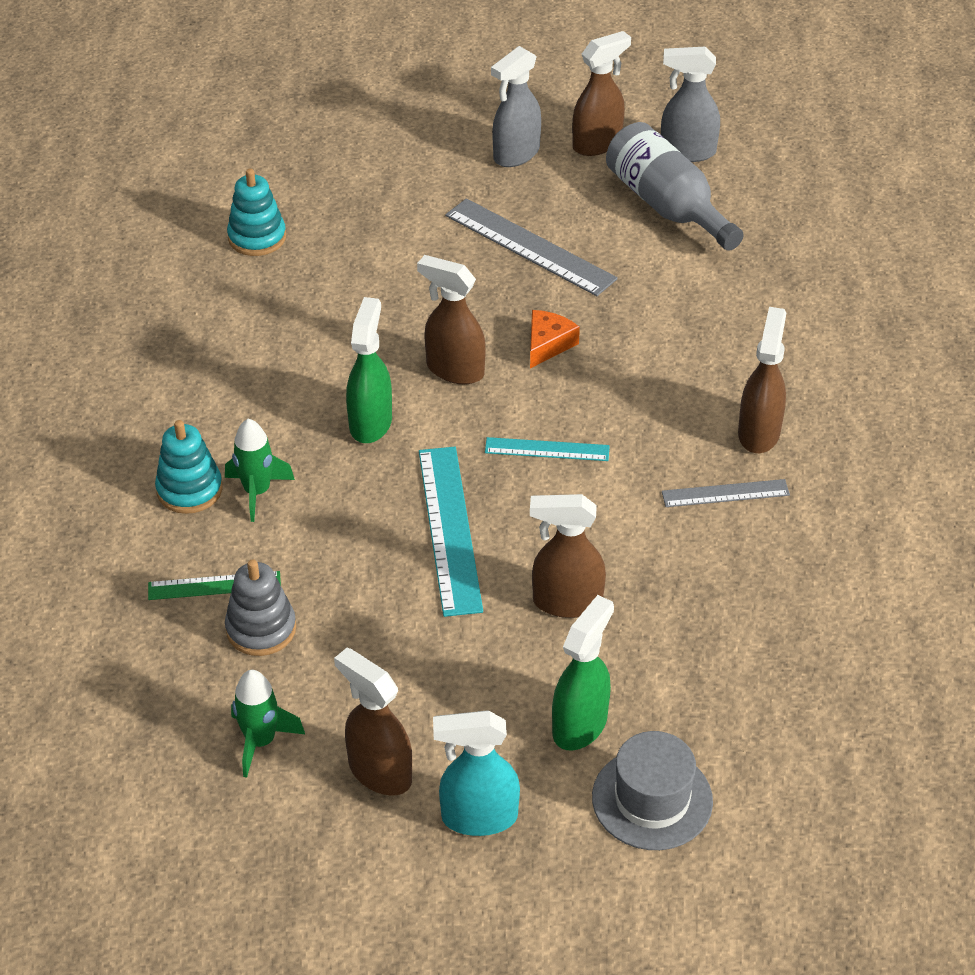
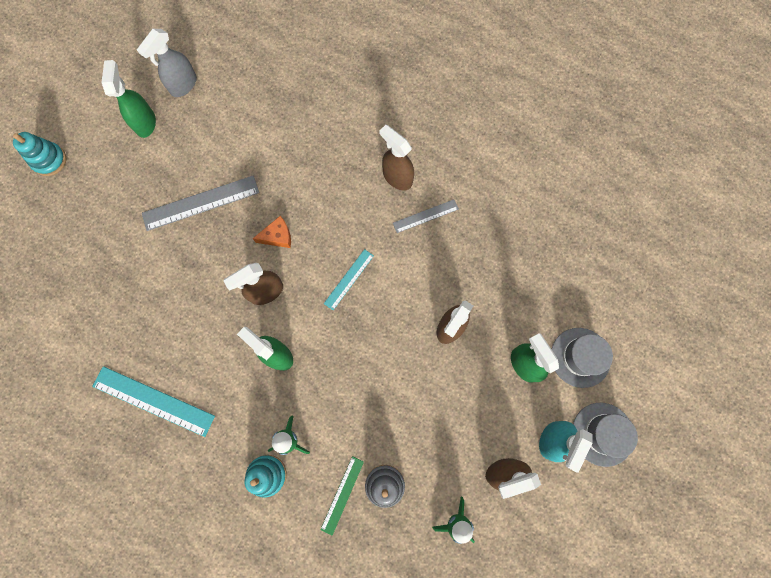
camera: 60 degrees left, 30 degrees up
turquoise stacking toy [227,168,286,256] -> turquoise stacking toy moved to [13,132,66,176]
turquoise ruler [419,447,483,617] -> turquoise ruler moved to [92,366,215,437]
grey spray bottle [491,46,541,167] -> none
orange cheese [530,310,580,368] -> orange cheese turned 105 degrees clockwise [253,216,291,248]
brown spray bottle [572,31,631,156] -> green spray bottle [101,60,156,138]
grey bottle [606,122,744,251] -> none
grey ruler [662,479,790,507] -> grey ruler turned 45 degrees clockwise [393,199,459,233]
none -> grey hat [573,403,638,467]

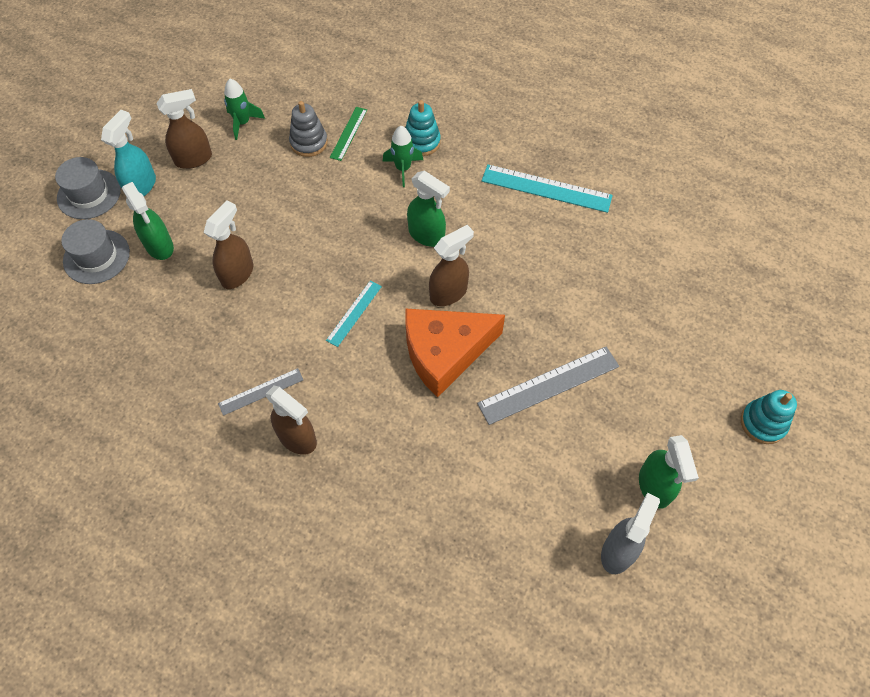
camera: 175 degrees right, 15 degrees down
orange cheese [253,216,291,248] -> orange cheese [405,308,505,398], size x2.24

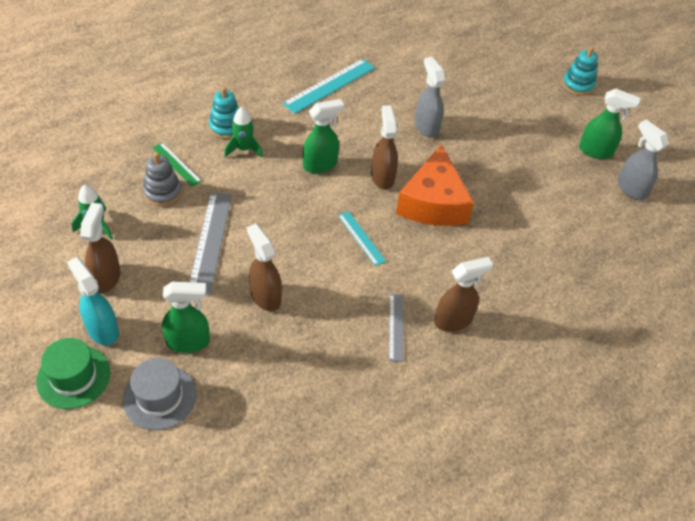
camera: 65 degrees left, 10 degrees down
grey hat [55,157,121,219] -> green hat [36,338,110,409]
grey ruler [477,346,619,425] -> grey ruler moved to [189,193,232,296]
none -> grey spray bottle [415,57,445,137]

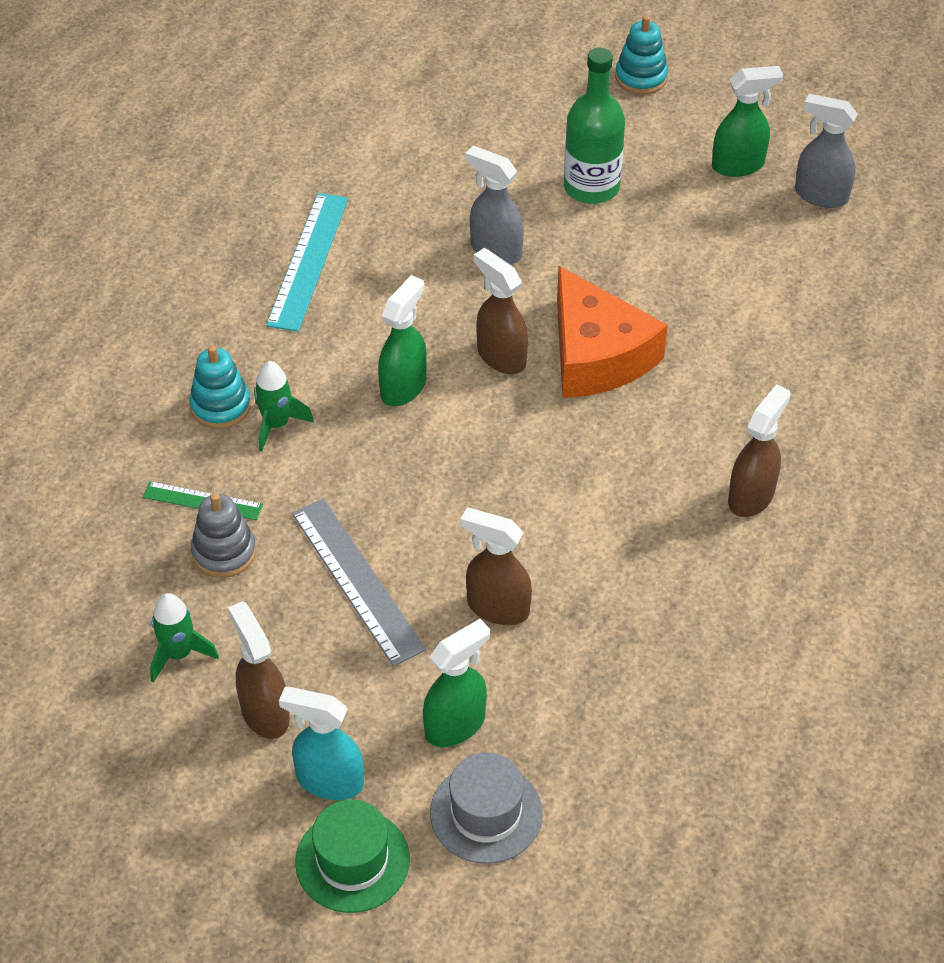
camera: 30 degrees left, 0 degrees up
turquoise ruler [338,211,386,266] -> none
grey ruler [389,294,403,362] -> none
none -> green bottle [564,47,625,204]

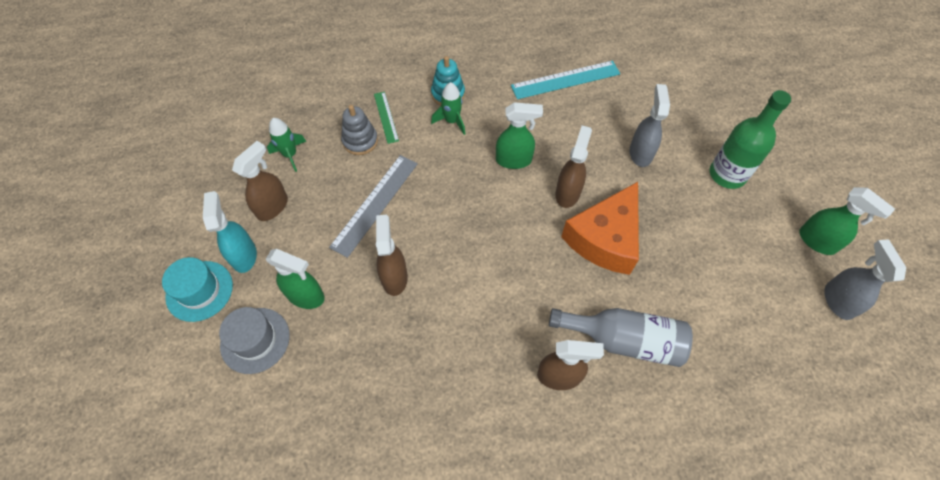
camera: 60 degrees right, 10 degrees up
green hat [295,800,410,913] -> turquoise hat [162,257,233,322]
turquoise stacking toy [615,15,668,95] -> none
none -> grey bottle [549,308,693,367]

